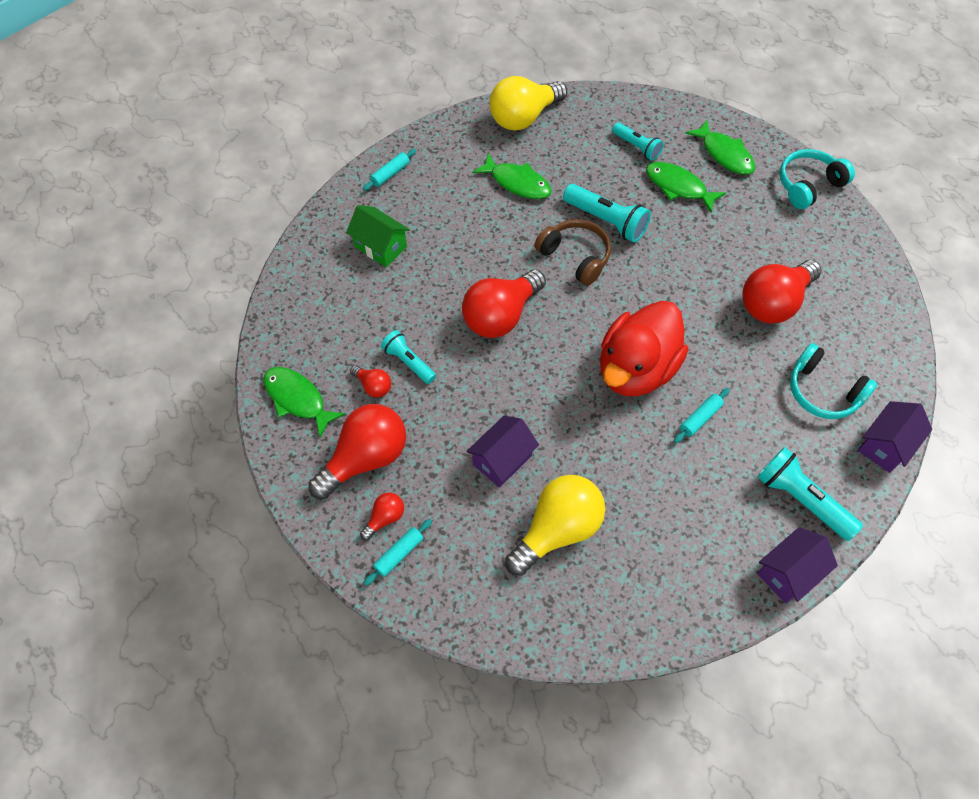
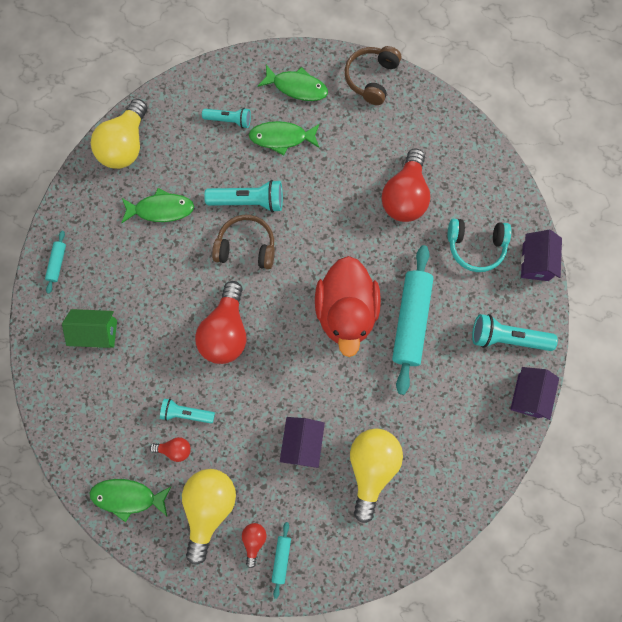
camera: 35 degrees left, 15 degrees up
red light bulb [308,404,406,499] -> yellow light bulb [182,469,236,565]
turquoise rolling pin [674,388,730,443] -> turquoise rolling pin [392,245,434,395], size x2.27
turquoise headphones [779,149,855,209] -> brown headphones [345,46,401,105]

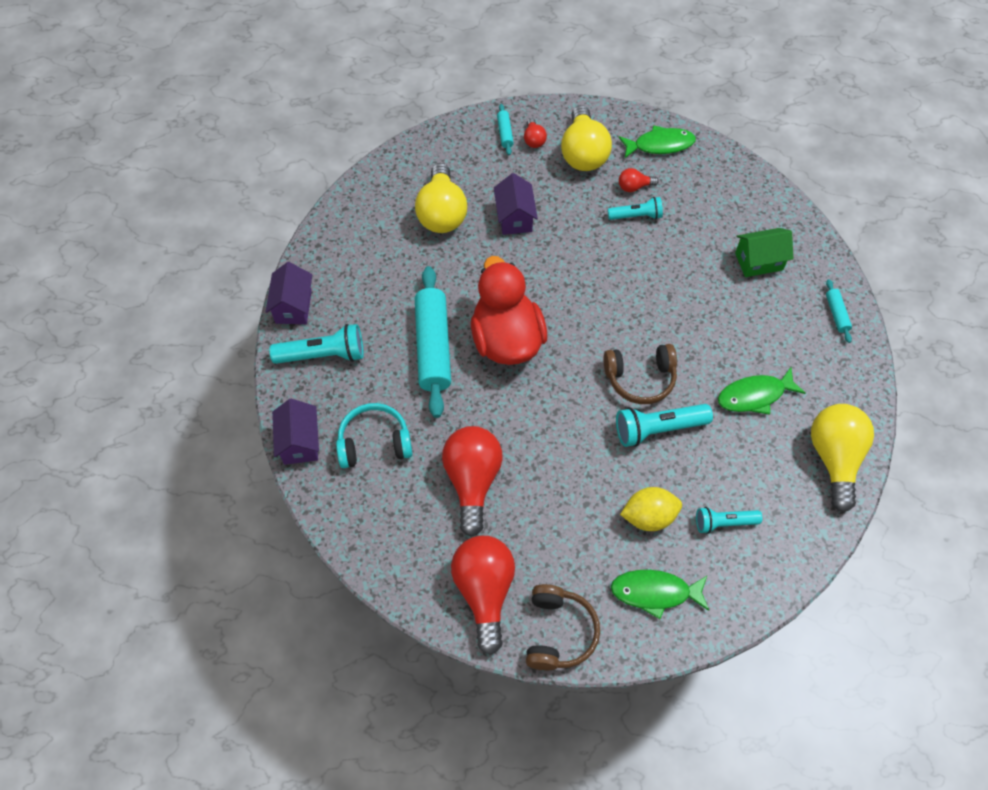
camera: 165 degrees right, 15 degrees down
red light bulb [195,281,246,364] -> red light bulb moved to [451,536,515,655]
green fish [249,121,320,155] -> yellow lemon [620,487,682,531]

